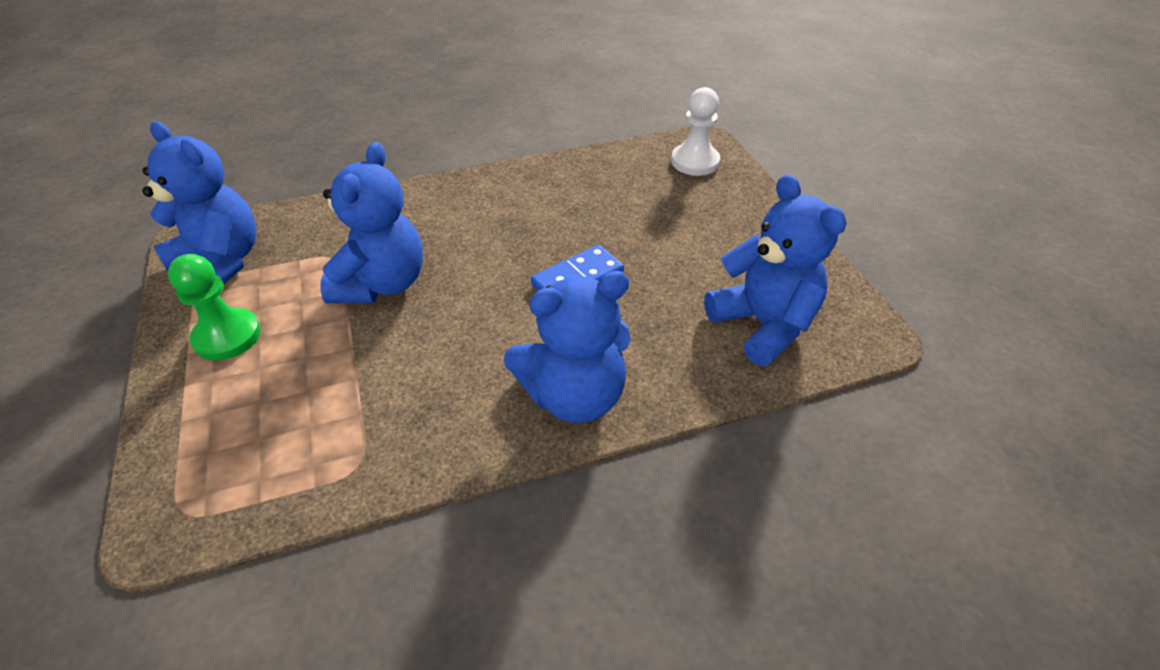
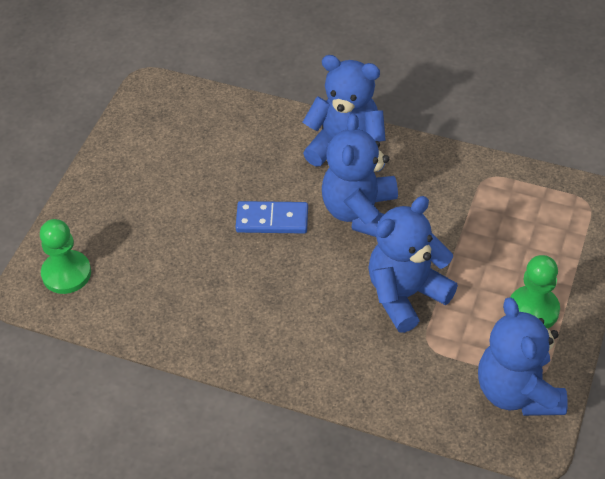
camera: 140 degrees left, 5 degrees up
white pawn [671,87,720,176] -> green pawn [40,219,91,294]
blue teddy bear [704,174,847,366] -> blue teddy bear moved to [322,113,398,237]

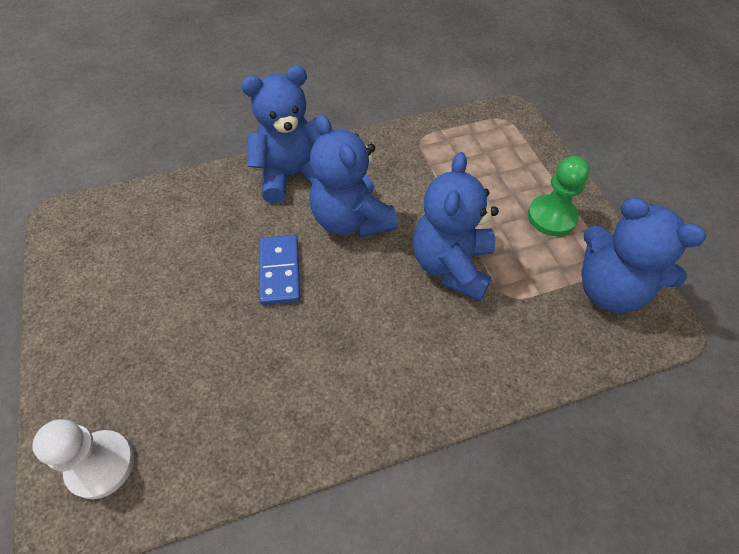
camera: 40 degrees left, 5 degrees up
green pawn [40,219,91,294] -> white pawn [32,419,134,499]
blue domino [235,201,308,234] -> blue domino turned 60 degrees counterclockwise [259,235,300,305]

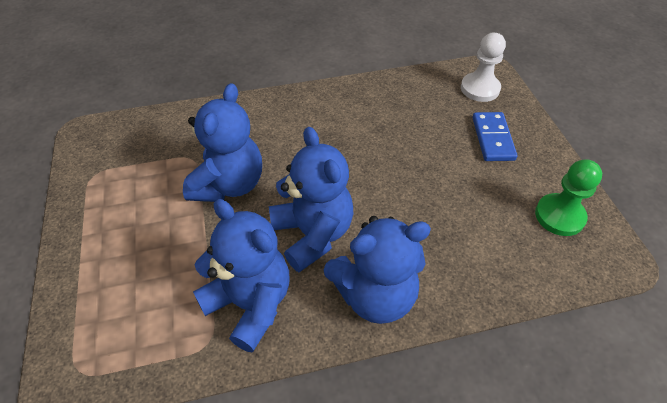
camera: 175 degrees left, 5 degrees down
blue domino [259,235,300,305] -> blue domino moved to [472,112,518,161]
green pawn [528,156,590,236] -> green pawn moved to [535,159,602,236]
blue teddy bear [581,197,706,313] -> blue teddy bear moved to [193,199,290,353]

